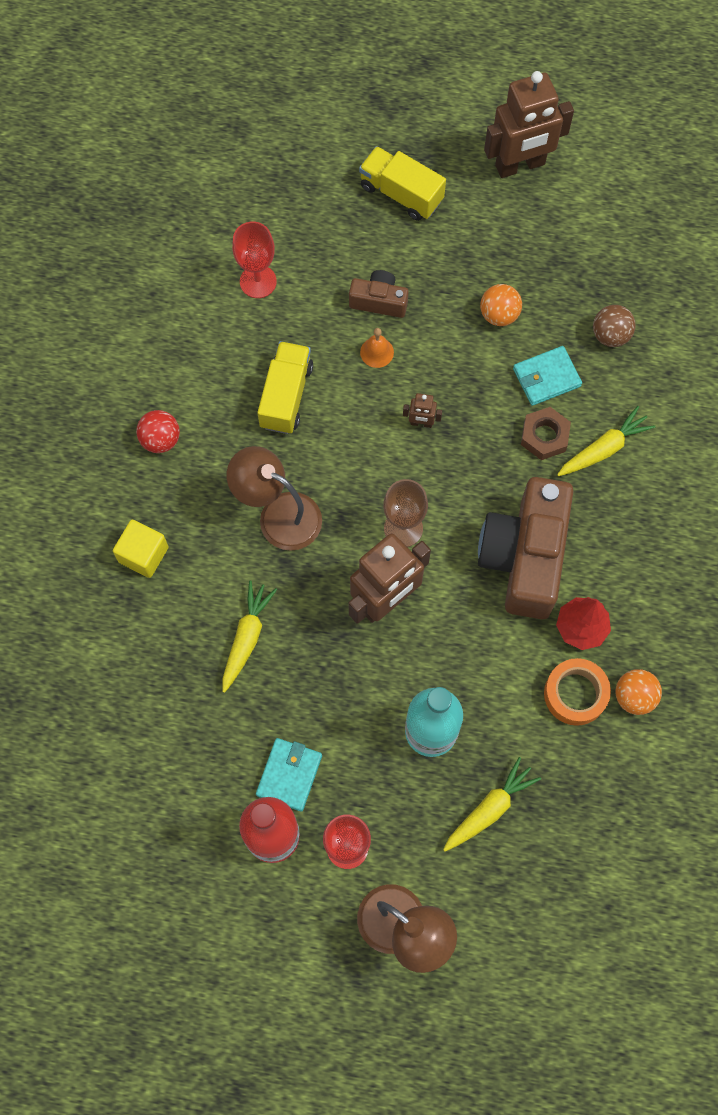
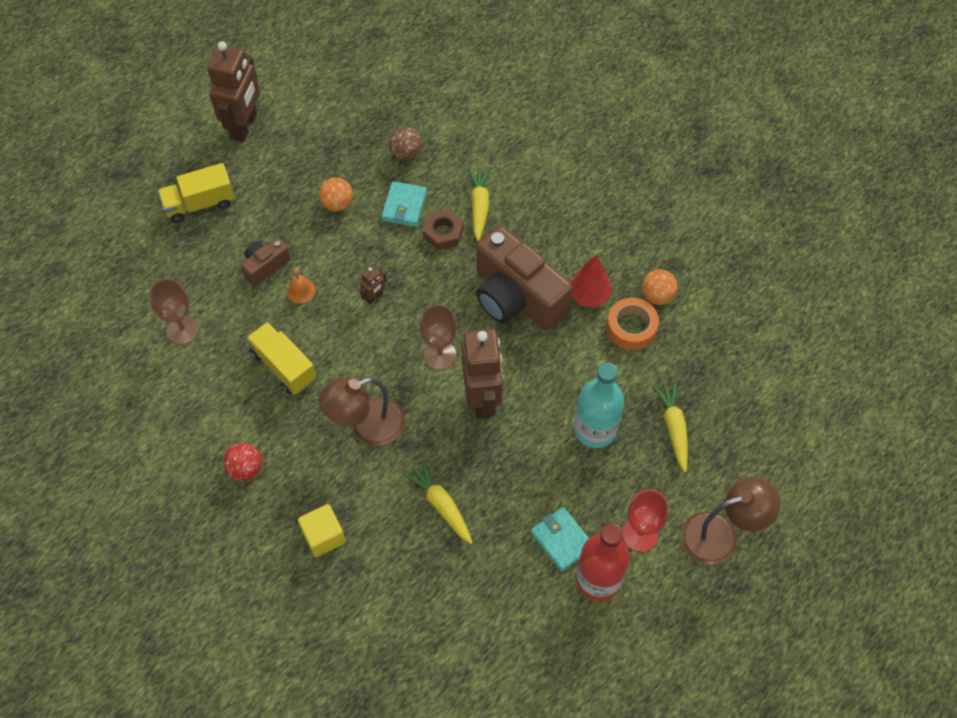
camera: 55 degrees left, 10 degrees down
red goblet [232,221,277,298] -> brown goblet [149,279,199,345]

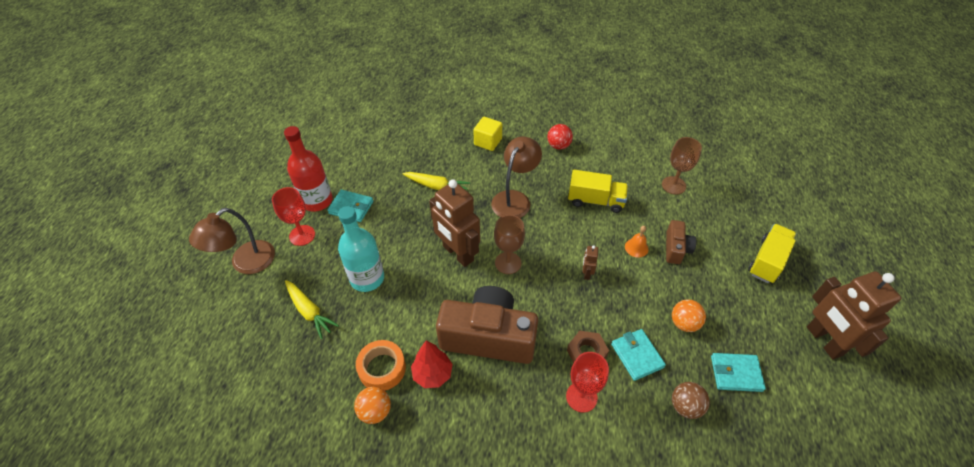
camera: 145 degrees right, 10 degrees down
yellow carrot [468,167,490,241] -> red goblet [566,352,609,413]
none -> turquoise wallet [711,353,766,392]

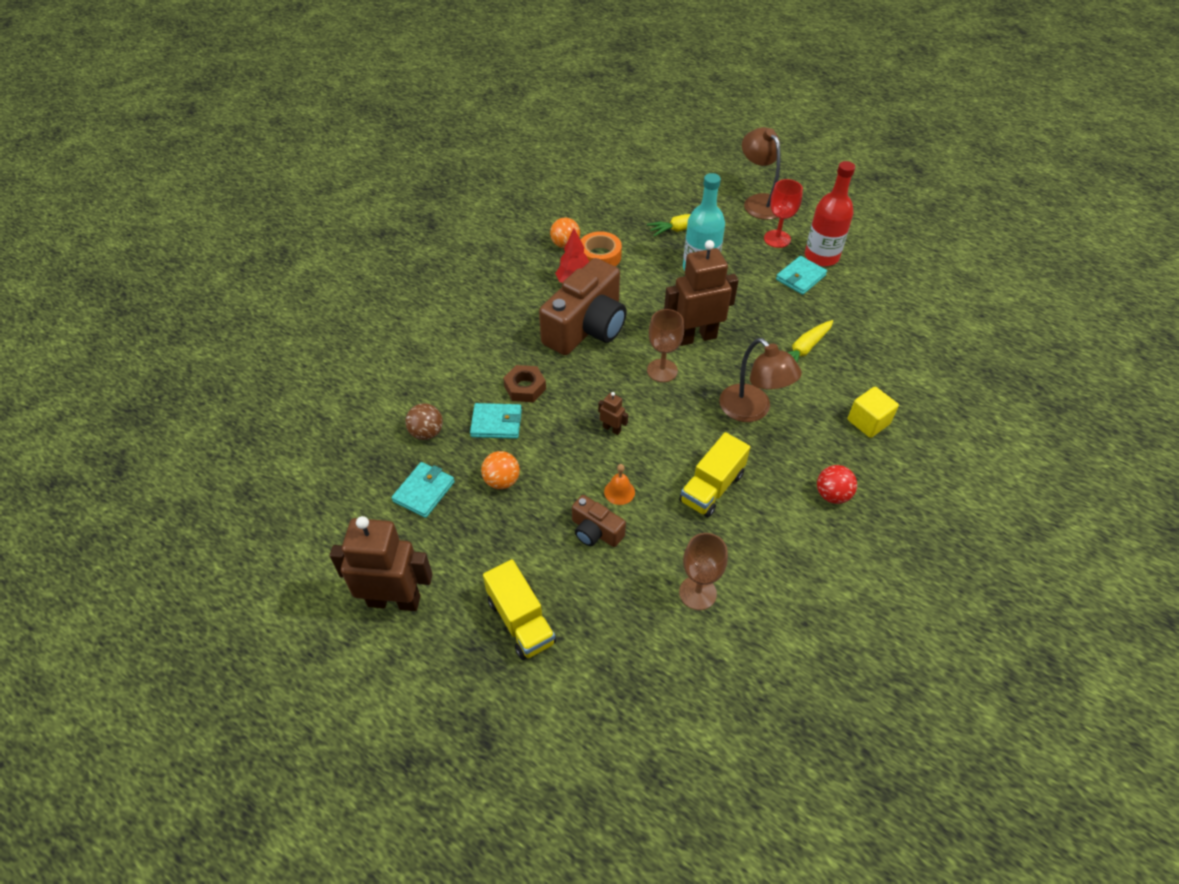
camera: 115 degrees right, 0 degrees up
red goblet [566,352,609,413] -> none

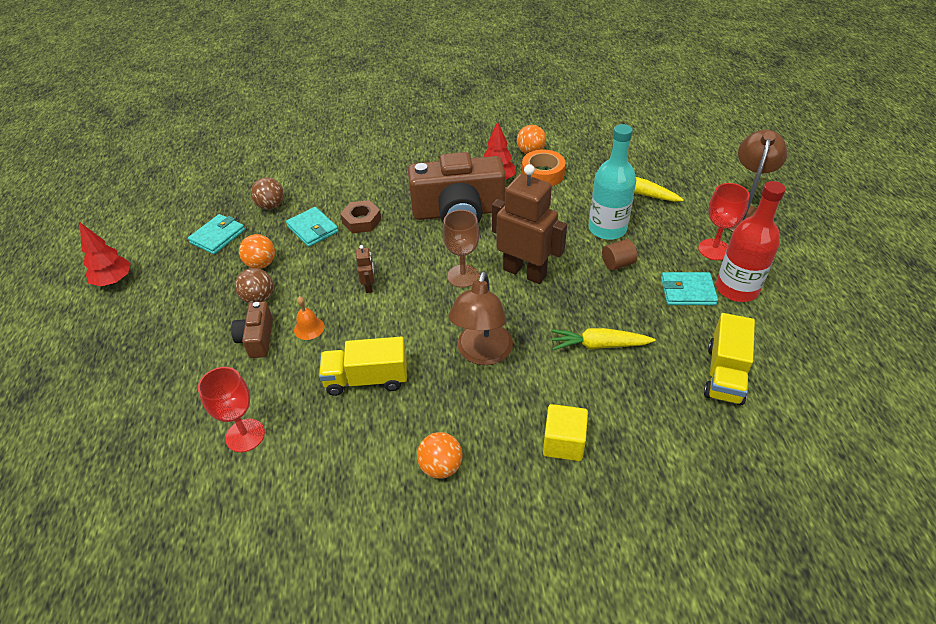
camera: 50 degrees right, 5 degrees down
brown robot [330,516,433,611] -> red tree [80,223,131,287]
turquoise wallet [392,462,455,518] -> turquoise wallet turned 45 degrees counterclockwise [188,214,245,254]
yellow truck [483,559,556,660] -> yellow truck moved to [704,313,755,405]
brown goblet [679,533,728,610] -> red goblet [198,367,265,453]
red ball [817,465,857,504] -> orange ball [417,432,463,479]
none -> brown ball [235,268,273,303]
none -> brown cylinder [602,239,637,270]

